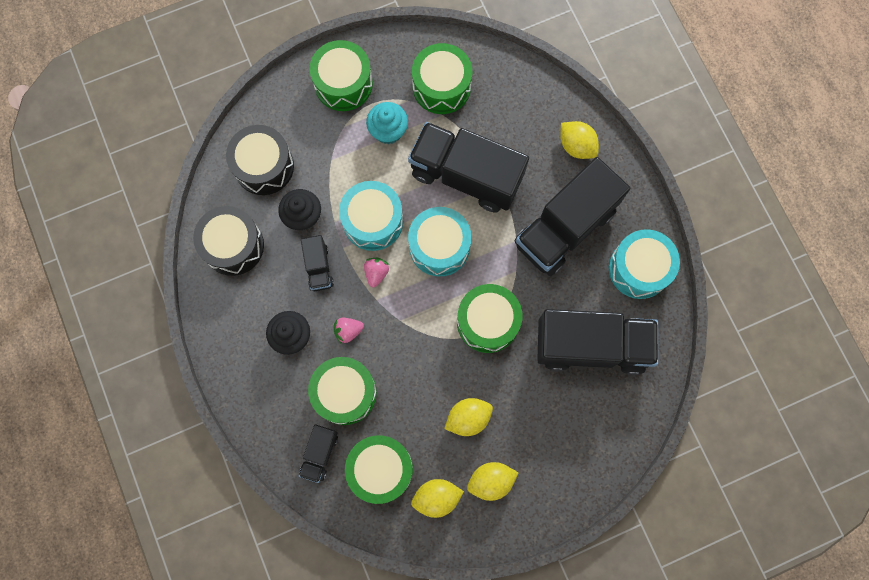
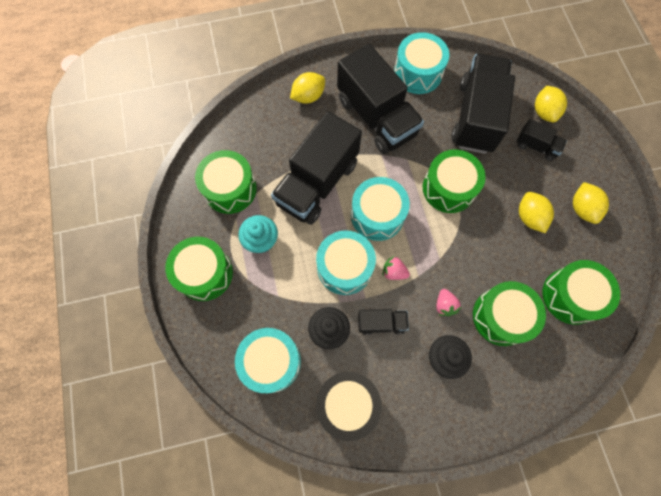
camera: 80 degrees left, 5 degrees down
black drum [226,125,294,195] -> turquoise drum [235,328,301,393]
black truck [299,424,338,483] -> black truck moved to [517,119,567,161]
yellow lemon [411,479,464,518] -> yellow lemon moved to [535,86,567,123]

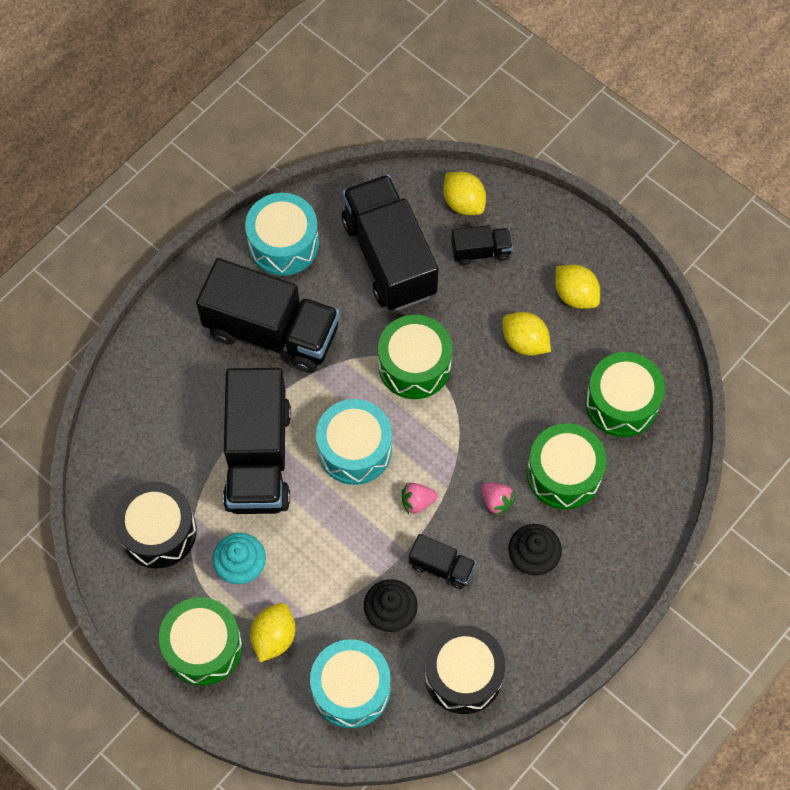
camera: 35 degrees left, 5 degrees down
green drum [195,150,257,214] -> black drum [114,482,197,568]
yellow lemon [290,72,325,104] -> yellow lemon moved to [250,603,295,662]
turquoise drum [316,230,376,295] -> none
black truck [358,309,409,335] -> black truck turned 60 degrees clockwise [409,534,476,589]

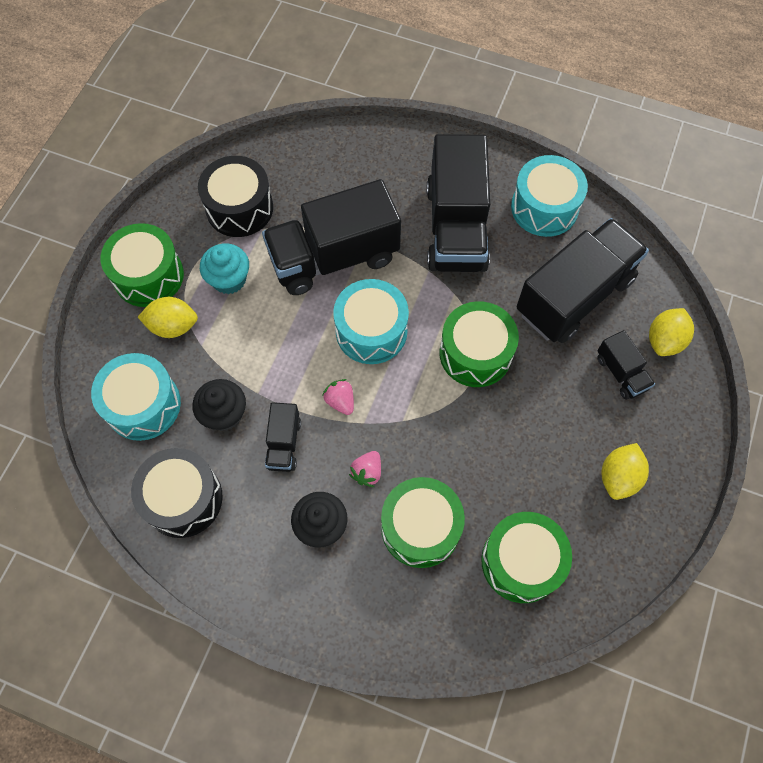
camera: 70 degrees right, 0 degrees up
yellow lemon [502,312,551,356] -> none

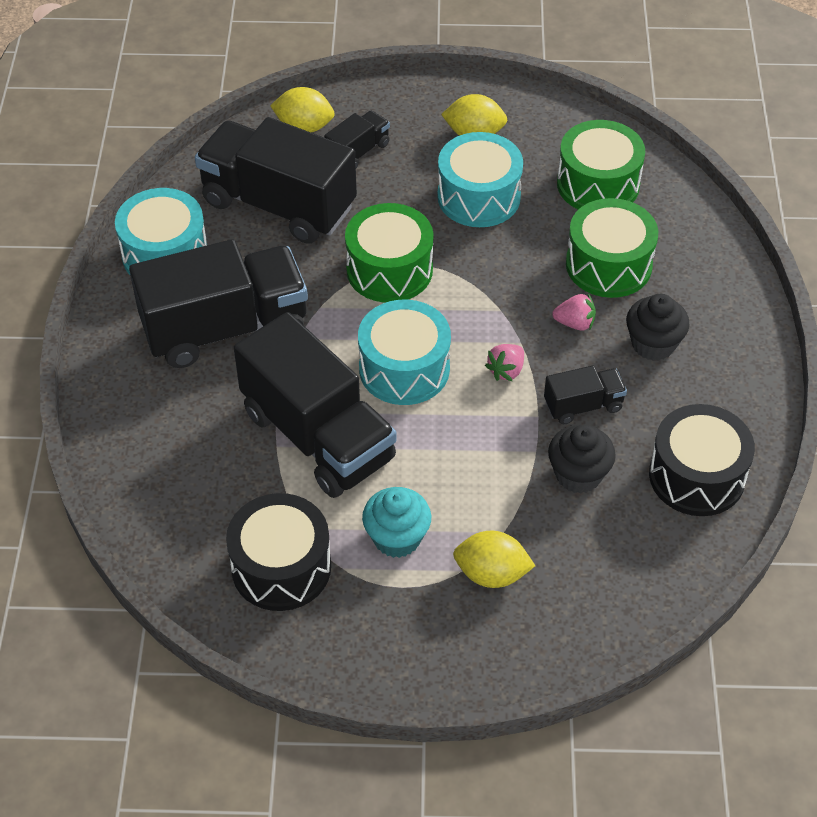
camera: 110 degrees left, 15 degrees down
turquoise drum [91,353,181,441] -> turquoise drum moved to [437,132,523,227]
green drum [101,223,184,307] -> none
yellow lemon [138,297,198,338] -> yellow lemon turned 60 degrees counterclockwise [453,531,535,588]

